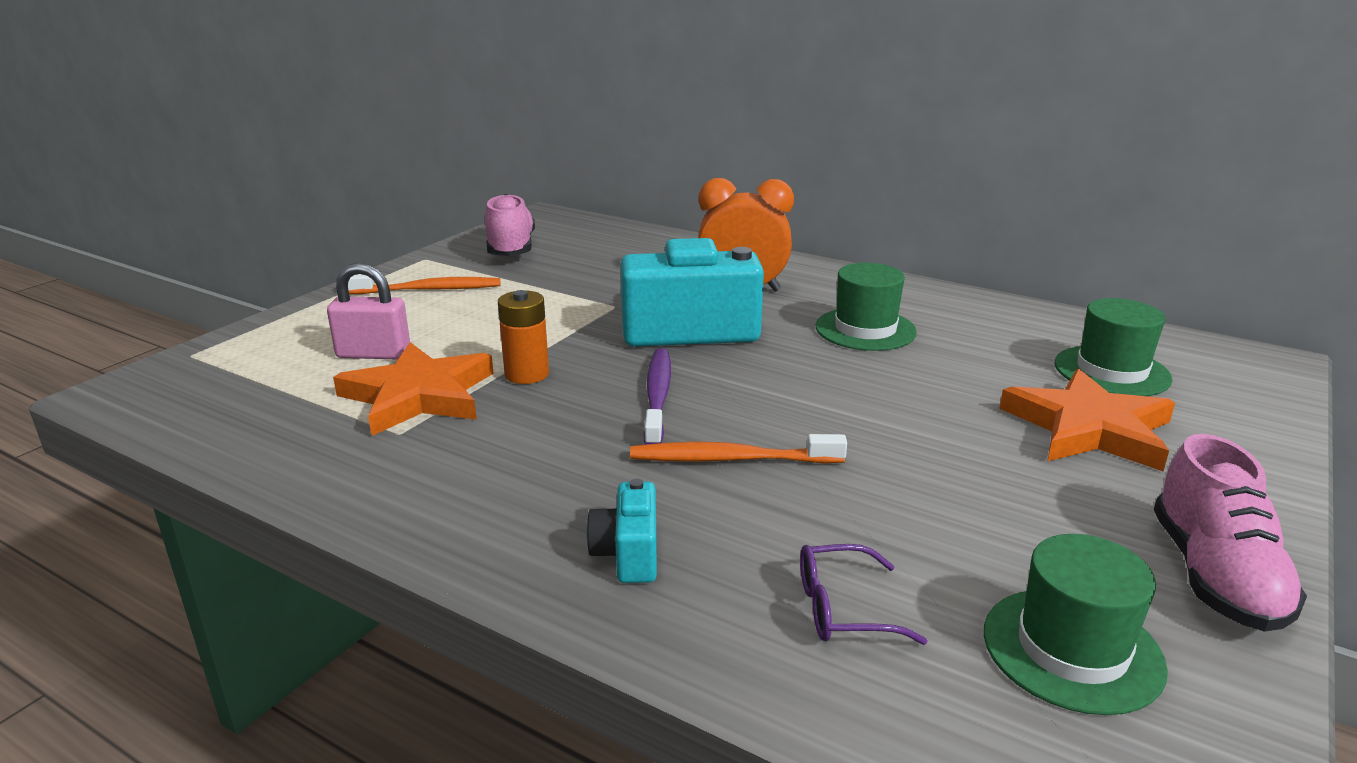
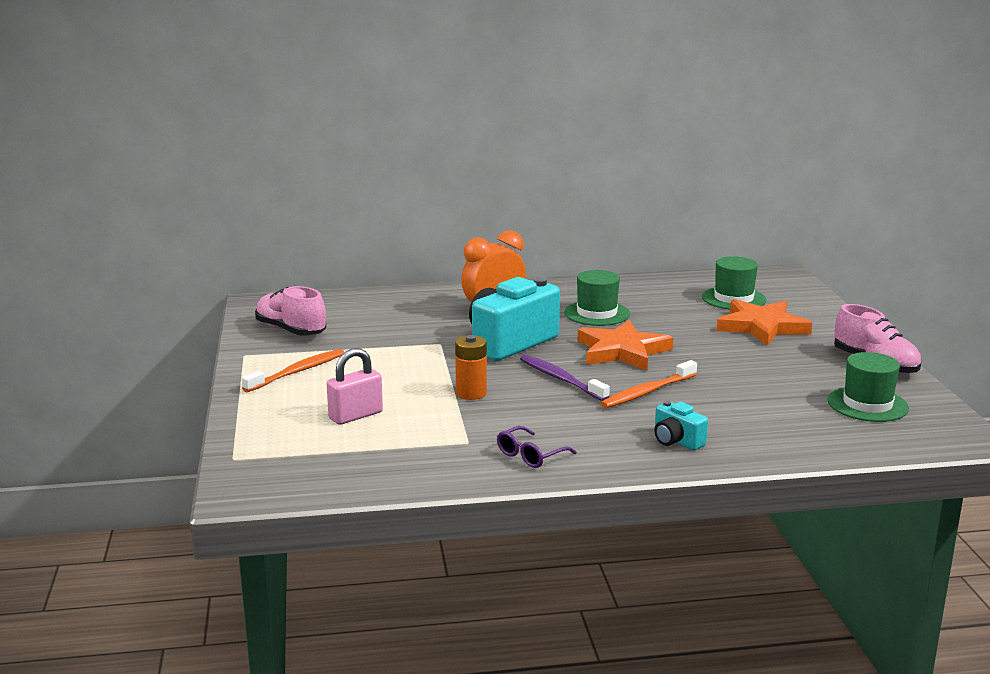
camera: 40 degrees left, 5 degrees down
orange star [333,342,494,436] -> orange star moved to [578,320,673,370]
purple glasses [800,544,927,645] -> purple glasses moved to [497,426,577,468]

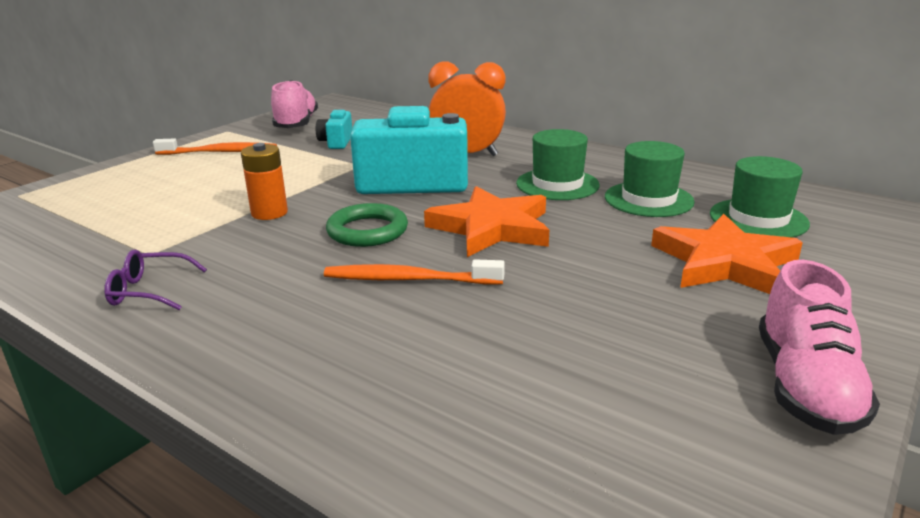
camera: 45 degrees right, 5 degrees up
pink padlock [327,348,383,425] -> none
purple toothbrush [520,355,610,401] -> green ring [326,203,408,247]
turquoise camera [654,401,708,450] -> turquoise camera moved to [316,109,352,149]
green hat [827,352,909,422] -> green hat moved to [605,141,695,217]

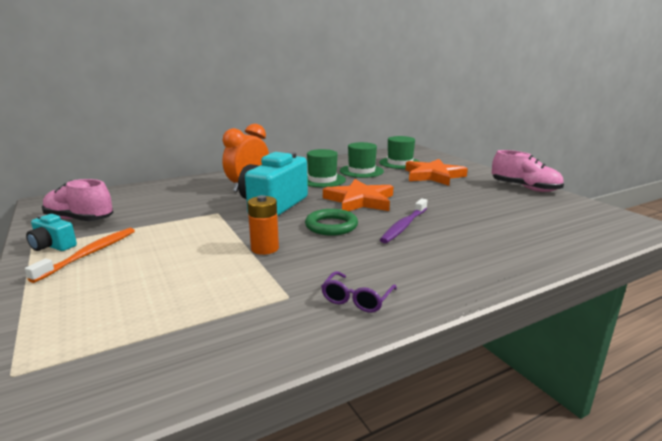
camera: 65 degrees left, 5 degrees down
turquoise camera [316,109,352,149] -> turquoise camera moved to [26,214,77,251]
orange toothbrush [324,259,505,285] -> purple toothbrush [380,199,427,243]

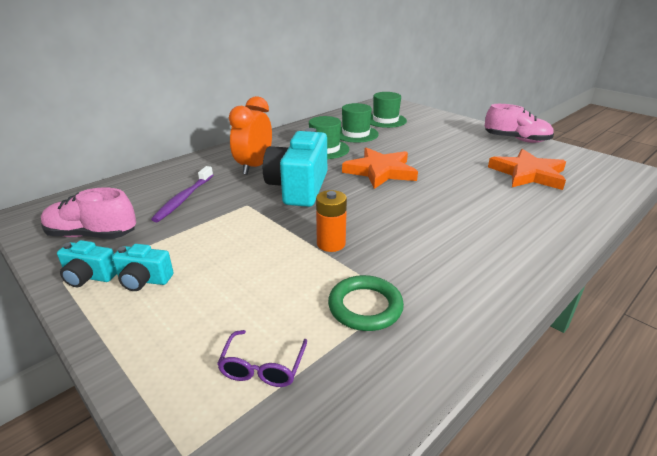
camera: 15 degrees left, 10 degrees up
orange toothbrush [25,228,135,283] -> turquoise camera [112,244,174,291]
green ring [305,209,358,236] -> green ring moved to [328,275,404,331]
purple glasses [321,271,397,313] -> purple glasses moved to [217,330,307,387]
purple toothbrush [380,199,427,243] -> purple toothbrush moved to [151,166,213,222]
orange star [405,159,468,186] -> orange star moved to [488,149,566,190]

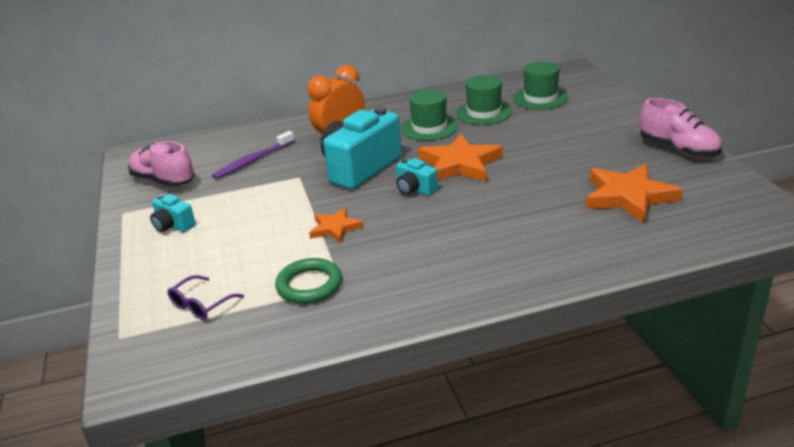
camera: 30 degrees right, 0 degrees up
turquoise camera [57,240,117,287] -> turquoise camera moved to [396,158,438,196]
orange battery [316,190,347,252] -> orange star [309,208,364,243]

